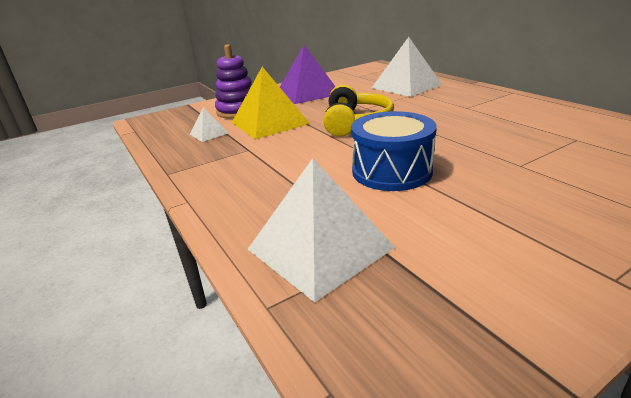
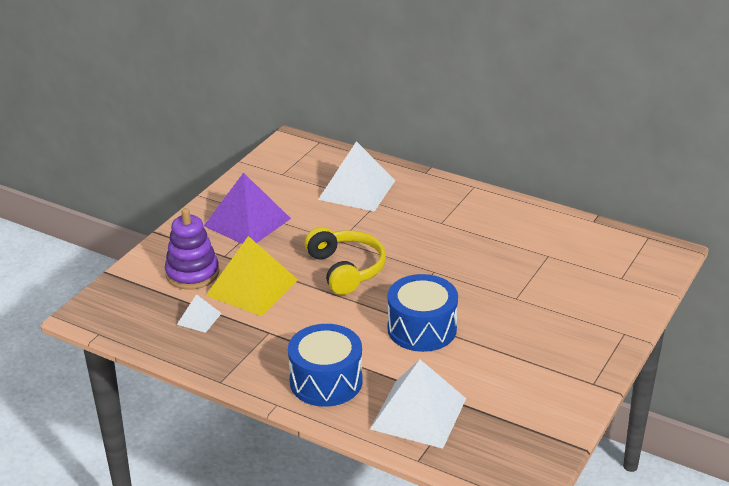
camera: 30 degrees left, 5 degrees up
none -> blue drum [288,324,363,407]

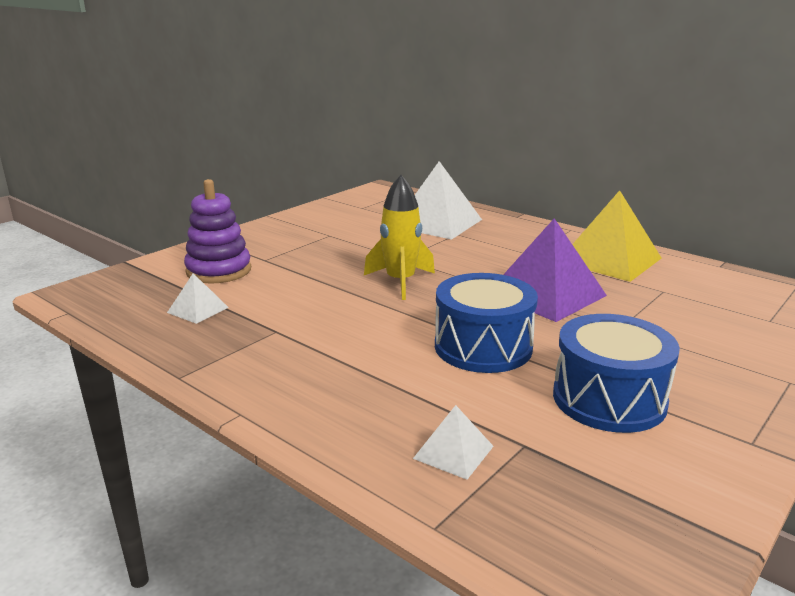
camera: 10 degrees right, 10 degrees down
purple pyramid [204,172,291,244] -> purple pyramid moved to [503,218,607,322]
yellow pyramid [206,236,298,316] -> yellow pyramid moved to [572,190,662,282]
blue drum [288,324,363,407] -> blue drum moved to [553,314,680,433]
yellow headphones [305,227,386,295] -> yellow rocket [364,175,435,300]
white pyramid [370,359,466,449] -> white pyramid [413,405,494,480], size x0.48

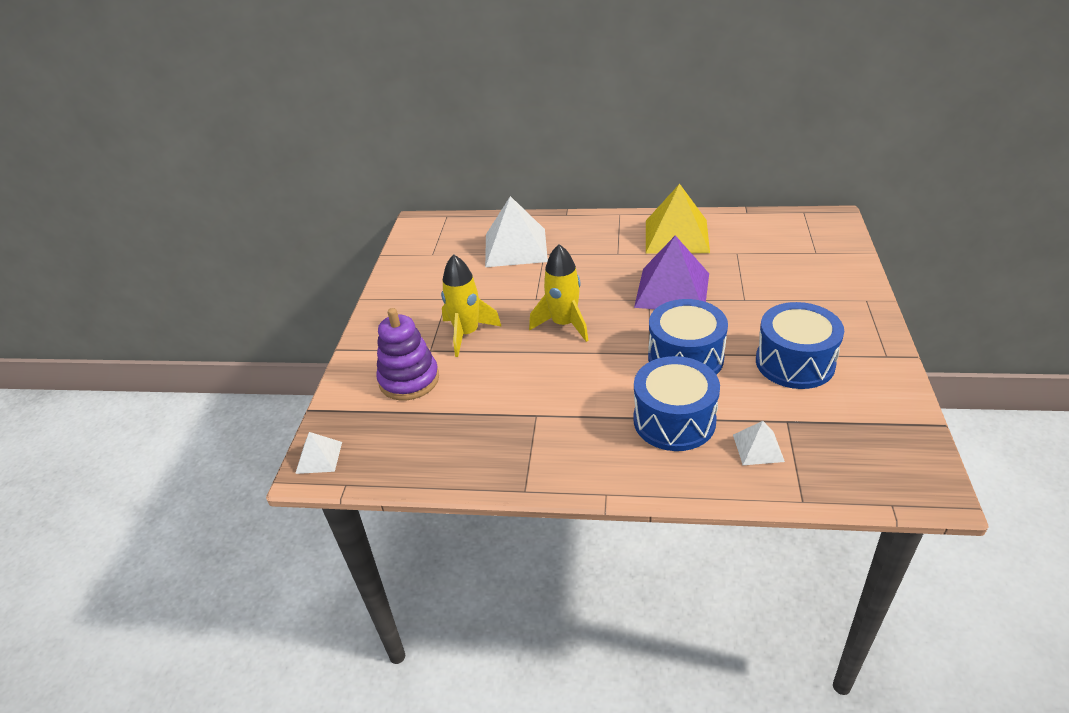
camera: 30 degrees left, 15 degrees up
white pyramid [167,274,229,324] -> white pyramid moved to [295,432,342,474]
none -> yellow rocket [441,254,502,357]
none -> blue drum [633,356,720,451]

